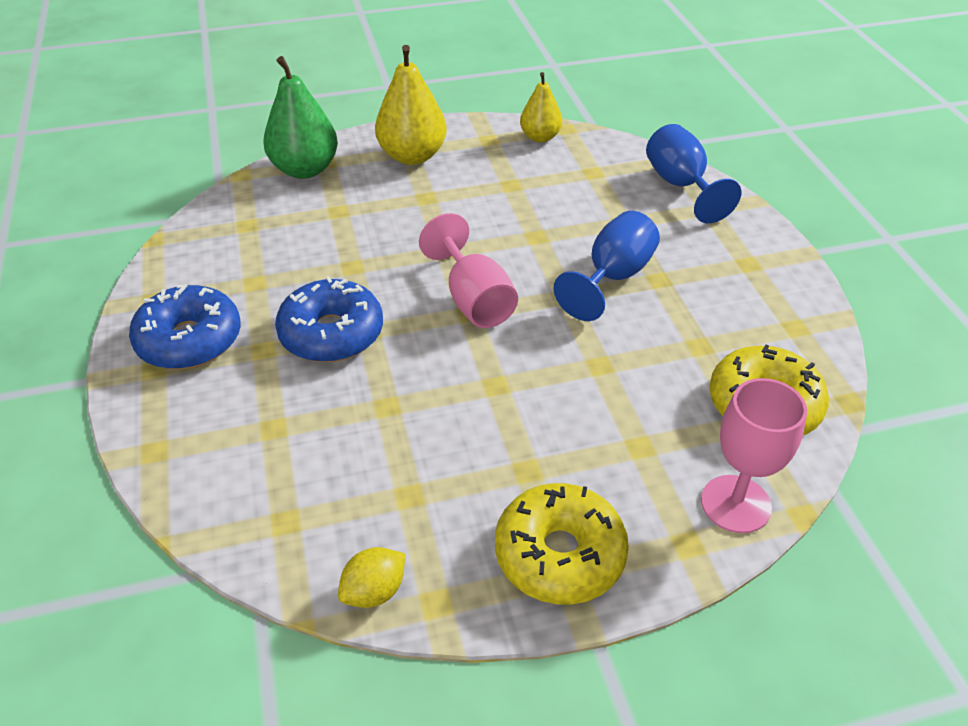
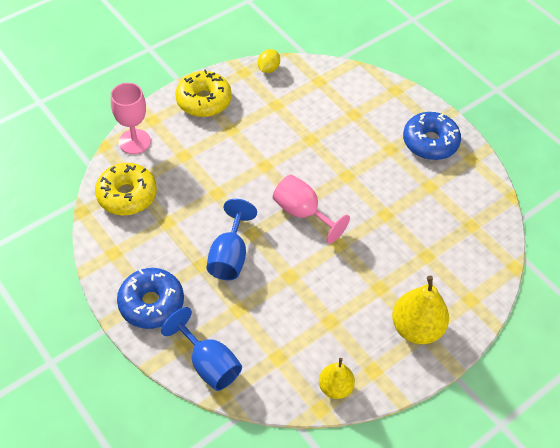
camera: 155 degrees right, 10 degrees up
green pear [263,56,338,179] -> none
blue donut [275,276,383,362] -> blue donut moved to [117,268,184,329]

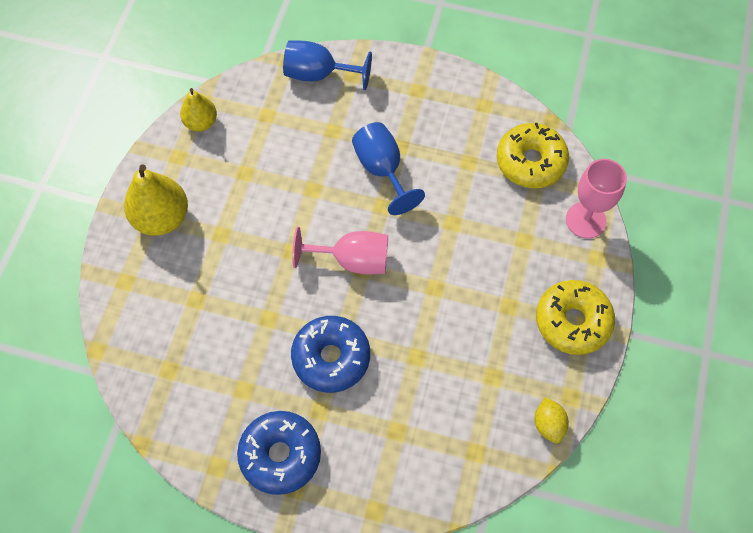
camera: 145 degrees right, 10 degrees up
blue donut [117,268,184,329] -> blue donut moved to [291,316,370,393]

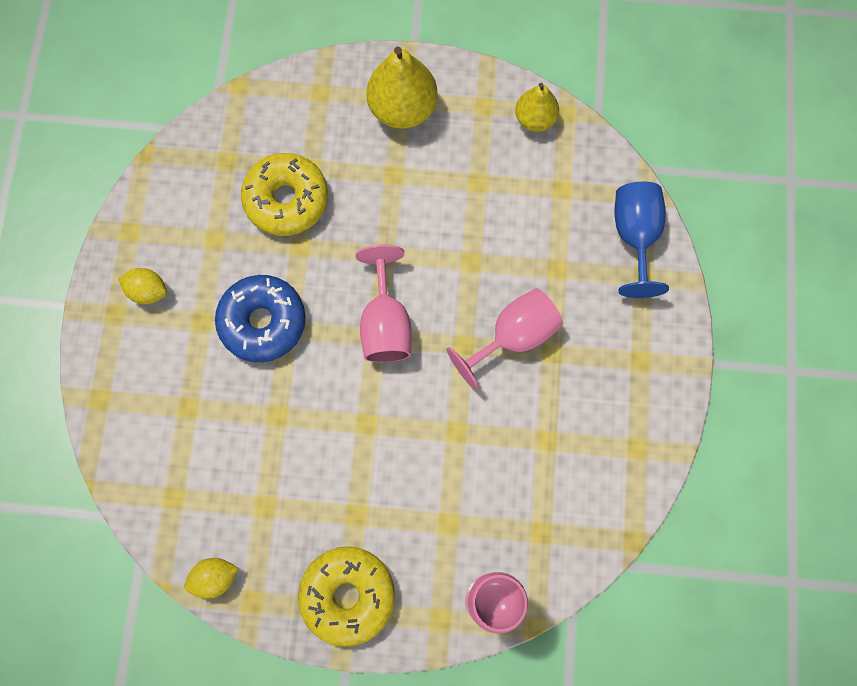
camera: 80 degrees right, 10 degrees up
blue donut [237,411,321,495] -> yellow lemon [118,268,167,304]
blue goblet [352,122,425,215] -> pink goblet [447,288,563,390]
yellow donut [497,123,569,188] -> yellow donut moved to [241,153,328,236]

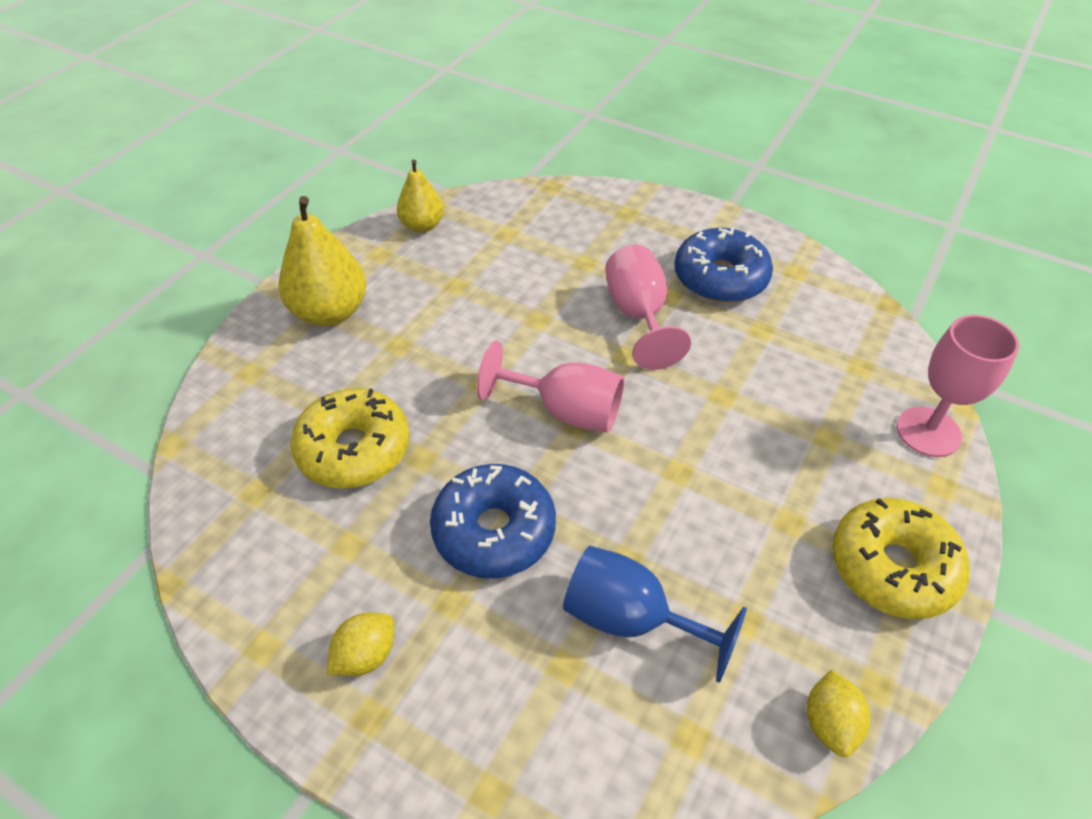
camera: 65 degrees left, 25 degrees down
blue goblet [614,182,669,298] -> blue goblet moved to [563,546,747,683]
none -> blue donut [674,228,773,303]

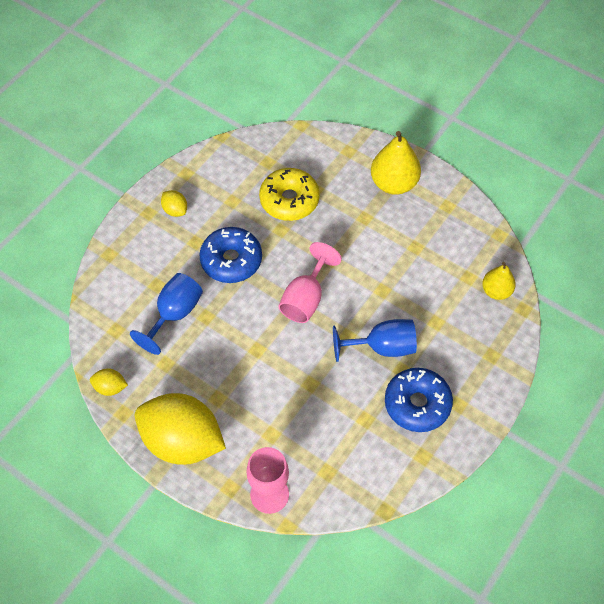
camera: 95 degrees right, 10 degrees up
yellow pear [397,159,444,233] -> yellow pear moved to [482,262,516,300]
pink goblet [605,245,691,370] -> blue goblet [333,319,417,362]
yellow donut [832,498,970,619] -> yellow lemon [135,393,226,465]

